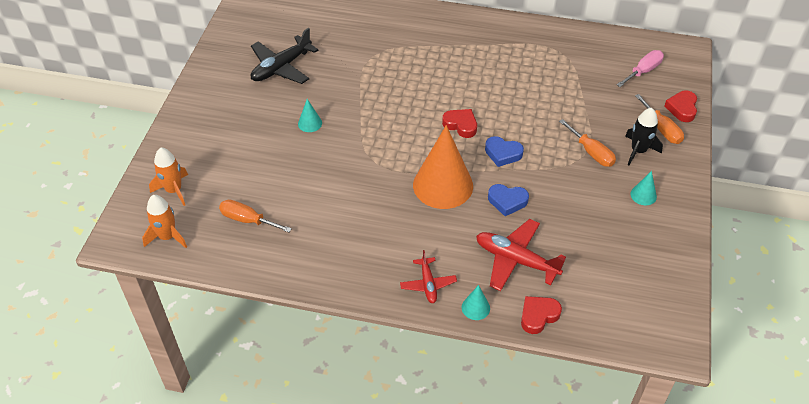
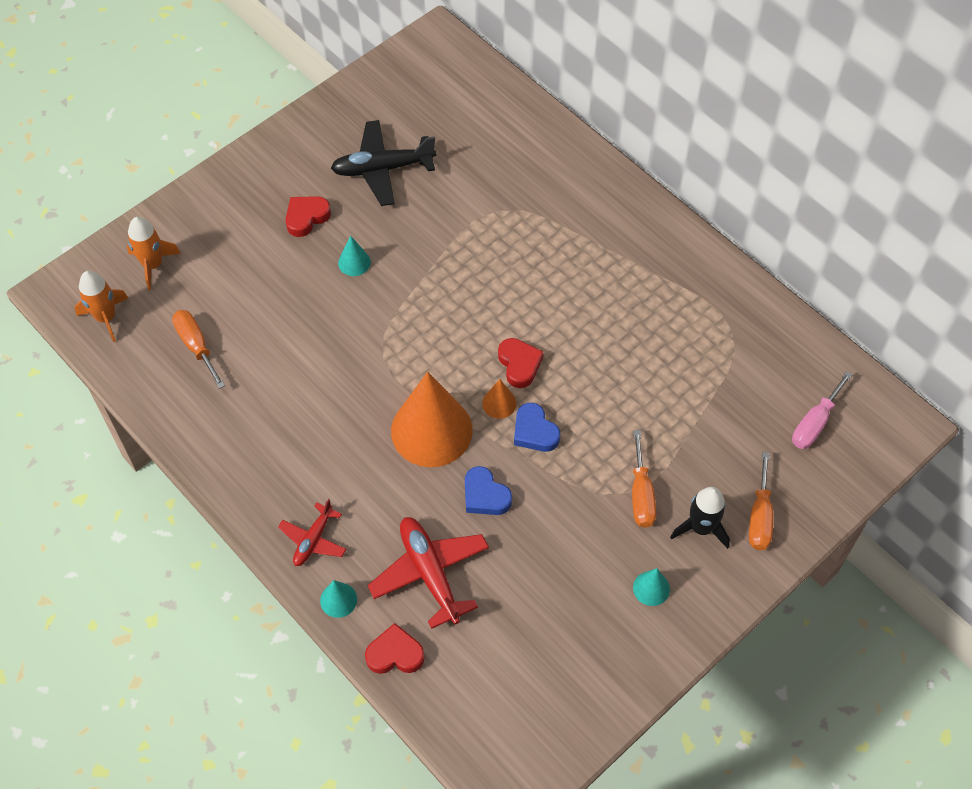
camera: 35 degrees right, 10 degrees up
pink screwdriver [617,50,664,87] -> pink screwdriver turned 135 degrees clockwise [792,371,853,449]
red heart [665,91,697,122] -> red heart moved to [285,196,331,237]
none -> orange cone [482,379,517,419]

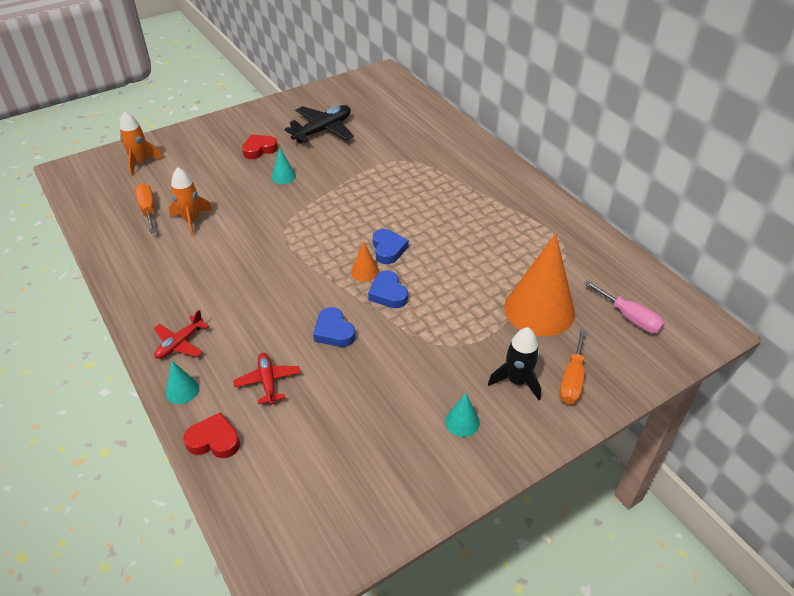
camera: 10 degrees right, 15 degrees down
orange rocket [75,271,128,342] -> orange rocket moved to [169,167,213,236]
black plane [331,120,436,206] -> black plane turned 135 degrees clockwise [284,105,354,143]
red plane [368,517,489,629] -> red plane [233,353,301,404], size x0.59
orange cone [391,372,473,467] -> orange cone moved to [504,233,575,336]
red heart [498,338,544,388] -> blue heart [373,229,409,264]
orange screwdriver [632,430,656,528] -> none
pink screwdriver [792,371,853,449] -> pink screwdriver turned 90 degrees counterclockwise [584,280,665,334]

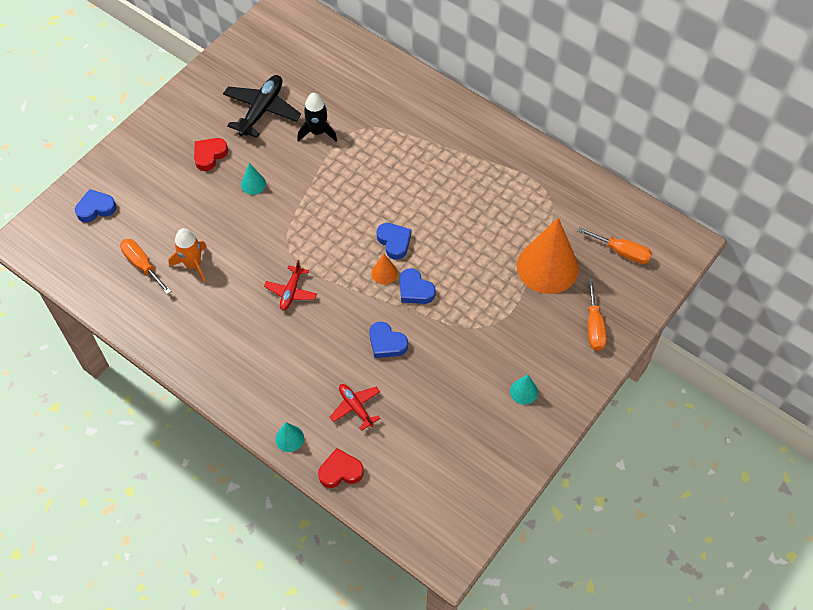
camera: 20 degrees left, 15 degrees up
orange rocket [120,111,163,176] -> blue heart [75,189,116,222]
red plane [154,310,209,359] -> red plane moved to [264,260,317,311]
black rocket [488,327,541,400] -> black rocket moved to [297,93,337,142]
pink screwdriver [584,280,665,334] -> orange screwdriver [577,227,652,264]

